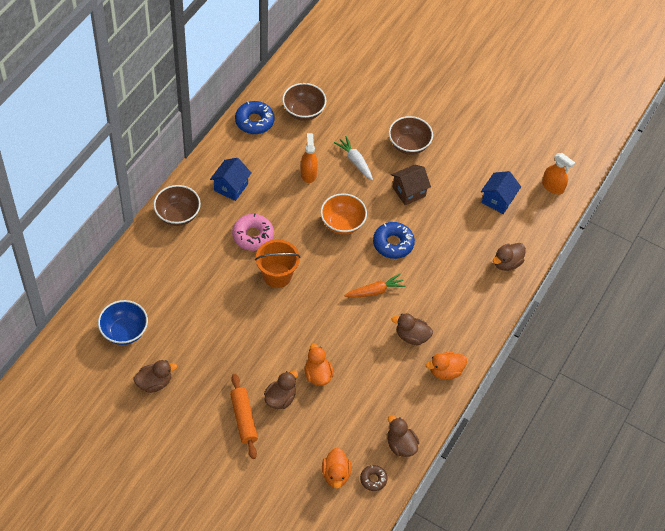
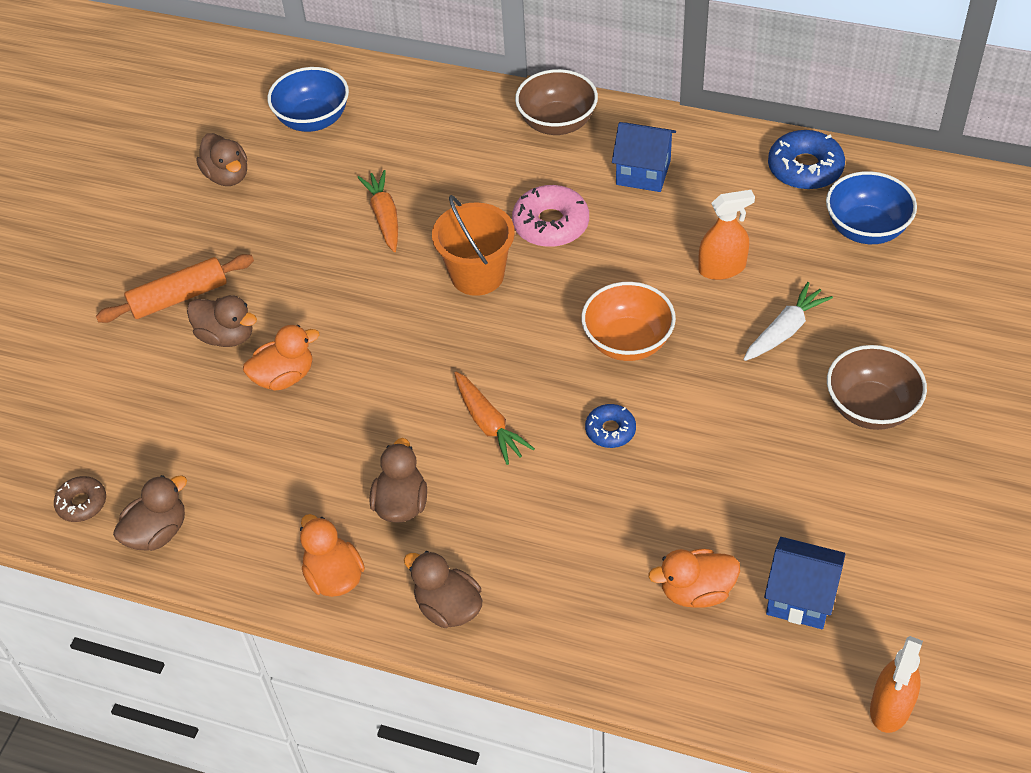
camera: 85 degrees right, 5 degrees down
brown bowl [282,83,326,121] -> blue bowl [826,171,917,244]
orange duck [322,448,351,489] -> orange duck moved to [648,549,740,608]
blue donut [373,222,415,259] -> blue donut [585,404,636,448], size x0.59
brown house [391,165,431,205] -> none
brown duck [493,243,526,271] -> brown duck moved to [404,551,482,628]
none -> orange carrot [357,170,398,252]

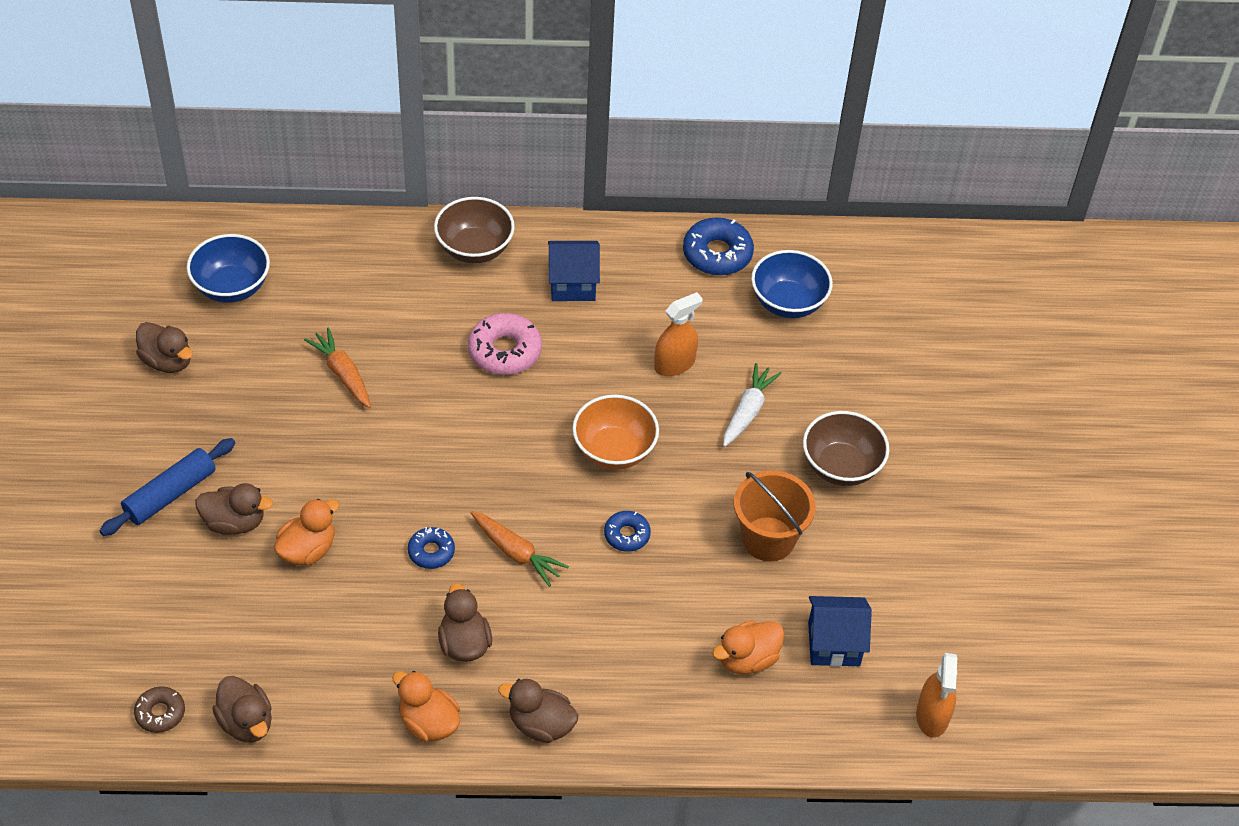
camera: 25 degrees left, 0 degrees up
orange rolling pin [96,254,254,323] -> blue rolling pin [100,438,235,536]
brown duck [113,475,187,551] -> brown duck turned 120 degrees clockwise [212,676,272,743]
orange bucket [432,195,515,296] -> orange bucket moved to [734,470,816,562]
none -> blue donut [408,527,455,569]

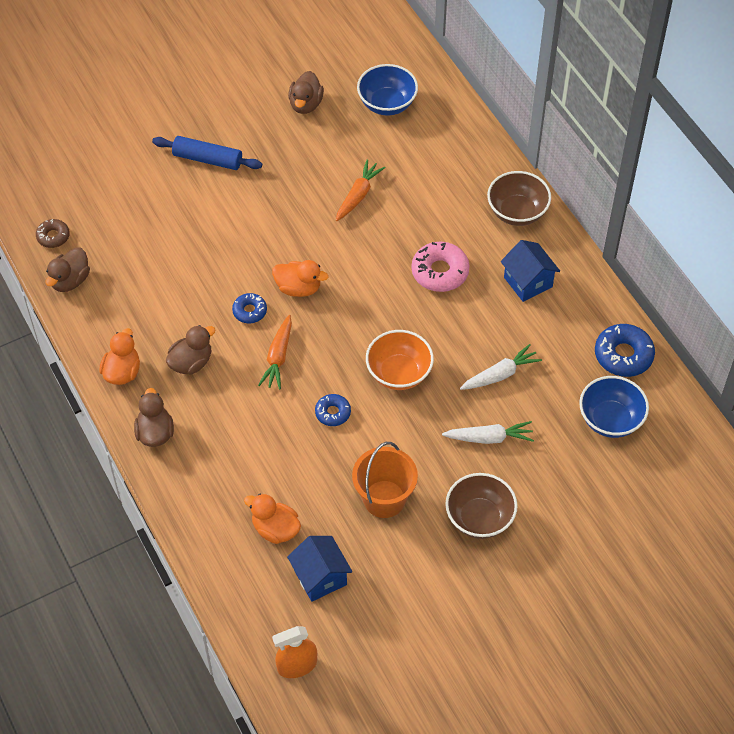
camera: 65 degrees right, 5 degrees up
brown duck [195,483,273,535] -> none
orange duck [274,499,340,565] -> orange duck moved to [272,260,329,297]
orange spray bottle [654,292,703,376] -> white carrot [460,344,542,390]

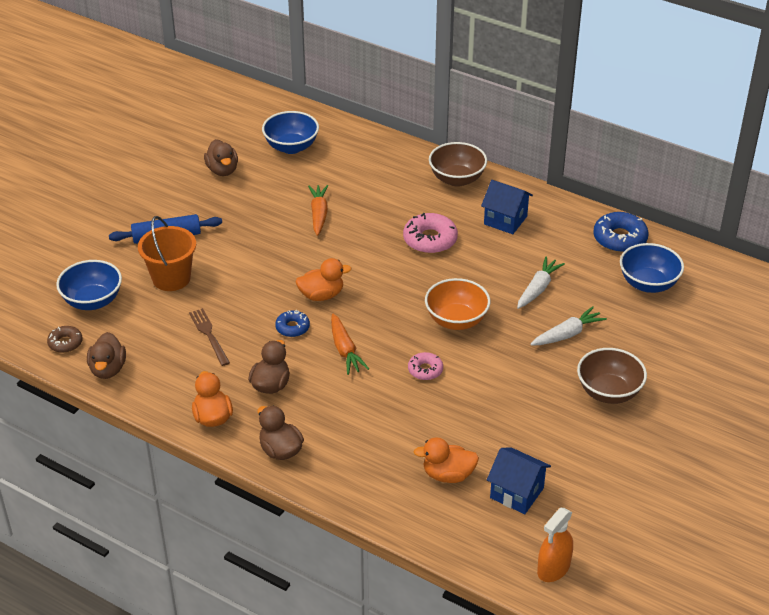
camera: 30 degrees left, 15 degrees down
blue donut [315,394,351,426] -> pink donut [408,352,443,380]
orange bucket [352,442,418,518] -> orange bucket moved to [138,216,196,291]
none -> blue bowl [56,260,122,310]
none -> brown fork [189,308,230,366]

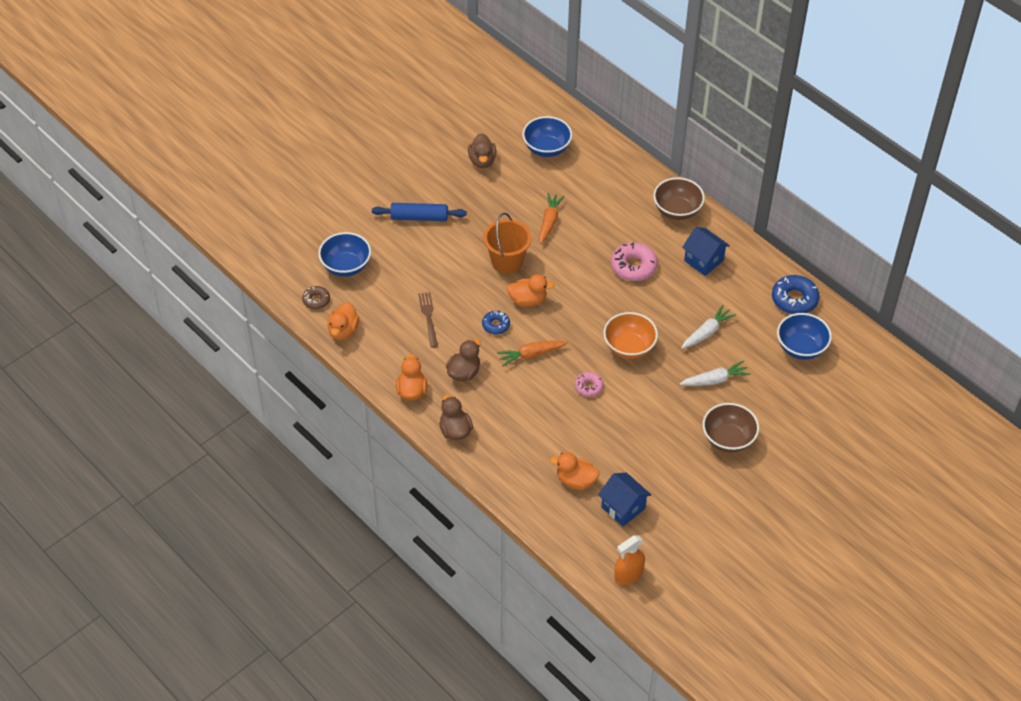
camera: 15 degrees right, 10 degrees up
brown duck [87,332,126,379] -> orange duck [327,302,359,340]
orange bucket [138,216,196,291] -> orange bucket moved to [483,212,531,274]
orange carrot [331,314,369,375] -> orange carrot turned 75 degrees clockwise [497,341,568,366]

